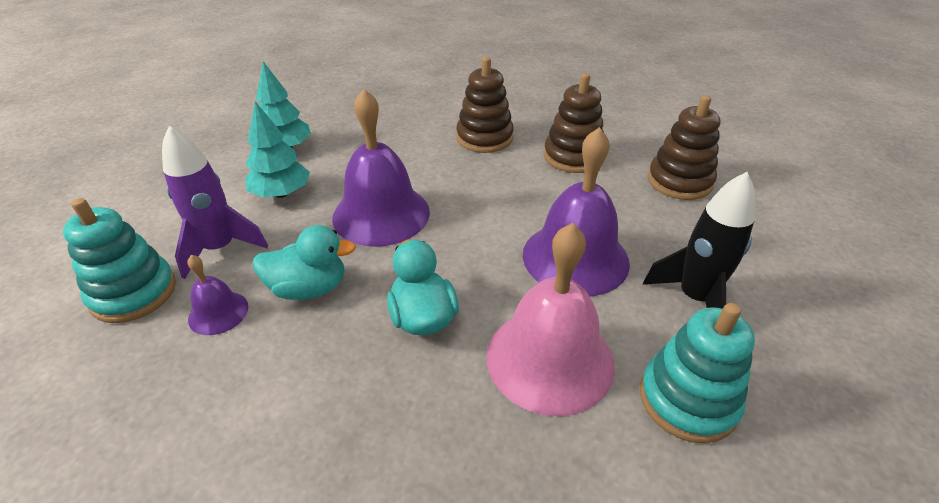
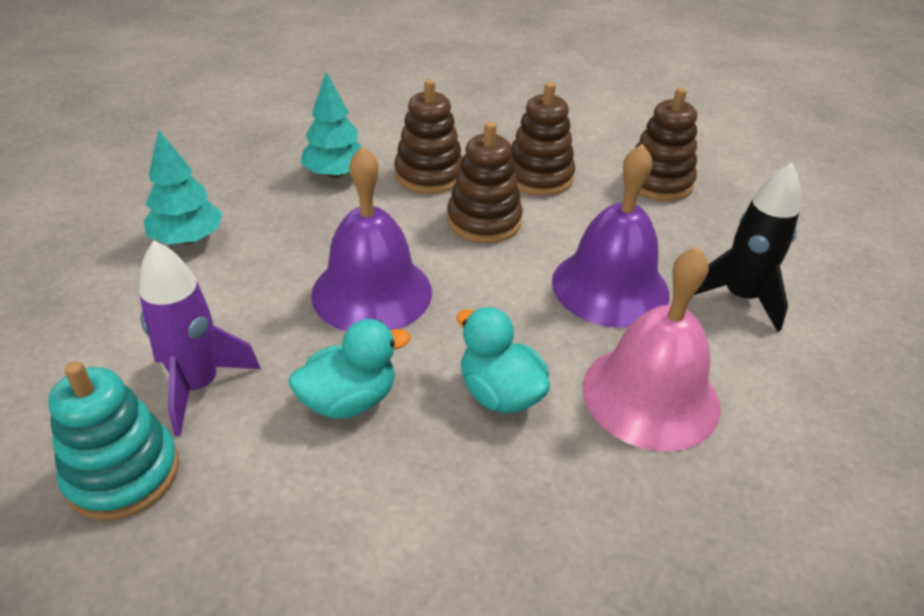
camera: 25 degrees left, 0 degrees up
purple bell [187,255,248,335] -> none
turquoise tree [245,101,310,198] -> turquoise tree moved to [301,72,362,178]
turquoise stacking toy [640,303,755,443] -> none
none -> brown stacking toy [447,122,523,243]

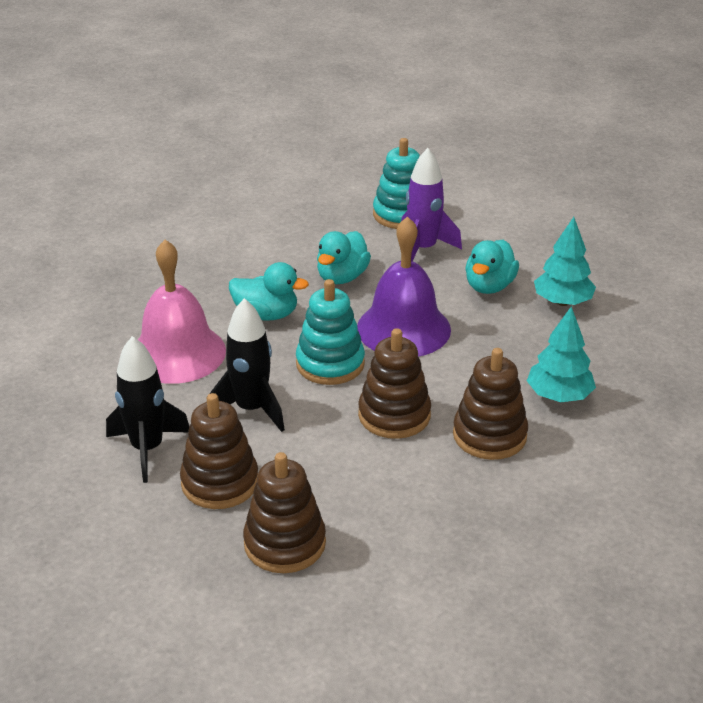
camera: 145 degrees right, 5 degrees down
brown stacking toy [511,82,575,196] -> brown stacking toy moved to [180,393,258,509]
purple bell [552,144,669,328] -> black rocket [209,298,285,432]
none -> turquoise stacking toy [296,279,365,385]
none -> turquoise duck [465,240,519,294]

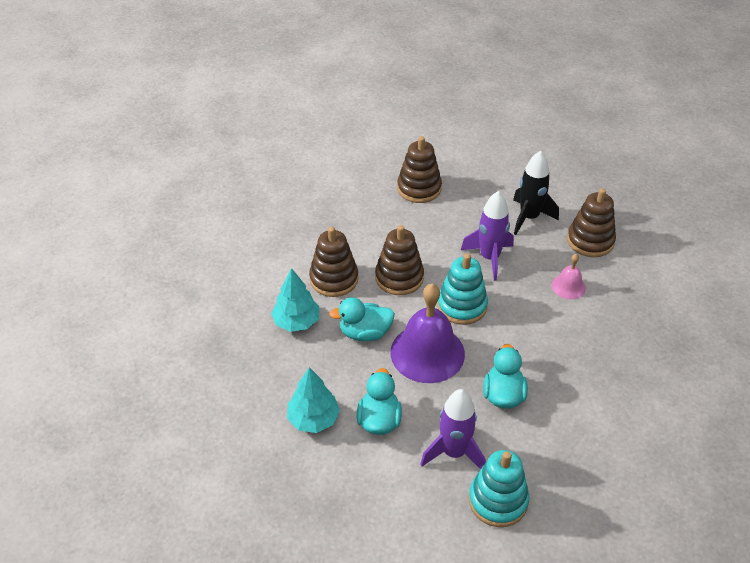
camera: 160 degrees right, 10 degrees up
pink bell [138,240,226,384] -> pink bell [552,254,586,299], size x0.49
brown stacking toy [180,393,258,509] -> brown stacking toy moved to [567,188,616,257]
black rocket [209,298,285,432] -> purple rocket [461,191,514,281]
turquoise duck [229,262,309,321] -> turquoise duck moved to [329,297,395,341]

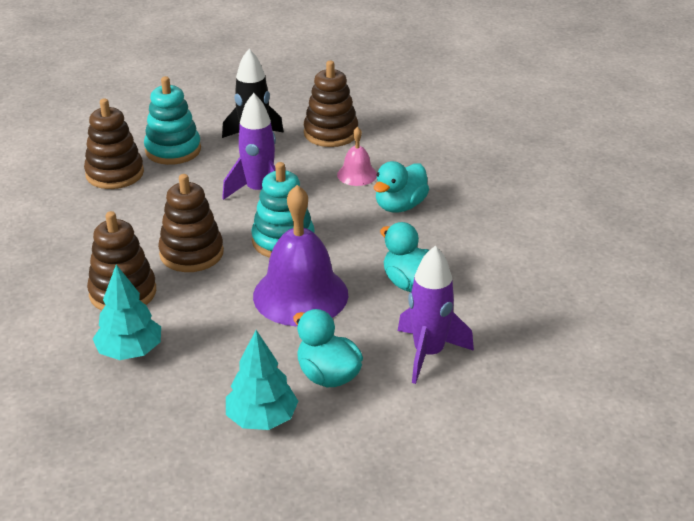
camera: 45 degrees left, 10 degrees down
turquoise duck [329,297,395,341] -> turquoise duck moved to [374,161,429,213]
turquoise stacking toy [468,450,529,527] -> turquoise stacking toy moved to [144,76,201,165]

